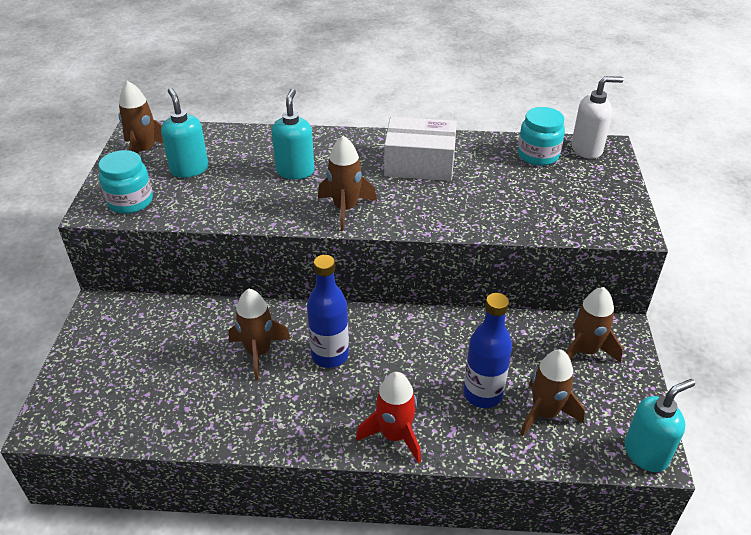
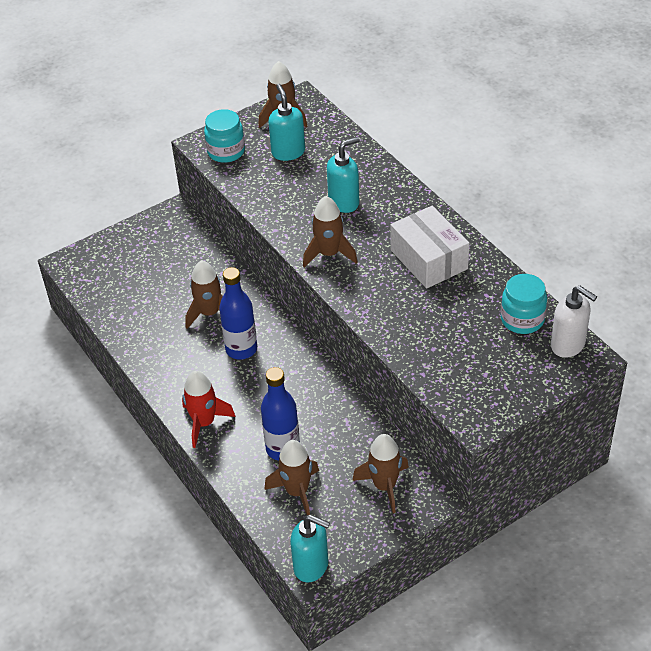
camera: 55 degrees right, 5 degrees up
turquoise soap dispenser [161,88,208,178] -> turquoise soap dispenser turned 45 degrees counterclockwise [268,84,305,161]

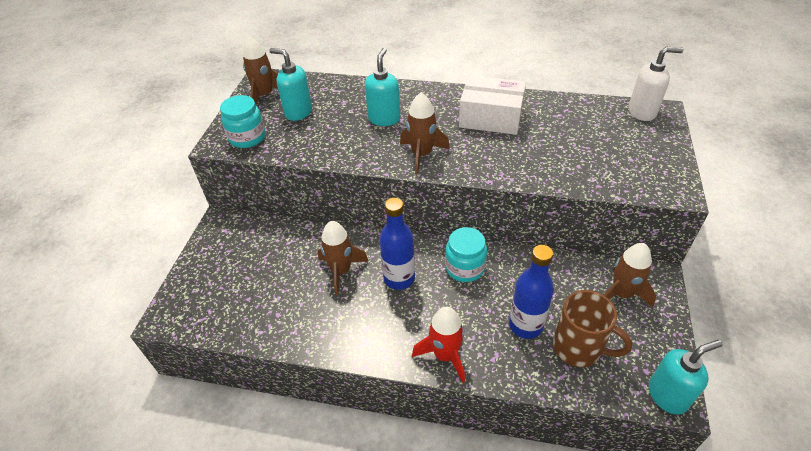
camera: 45 degrees left, 0 degrees up
brown rocket [264,440,319,515] -> brown mug [553,290,632,367]
turquoise jar [501,274,547,334] -> turquoise jar moved to [445,227,487,282]

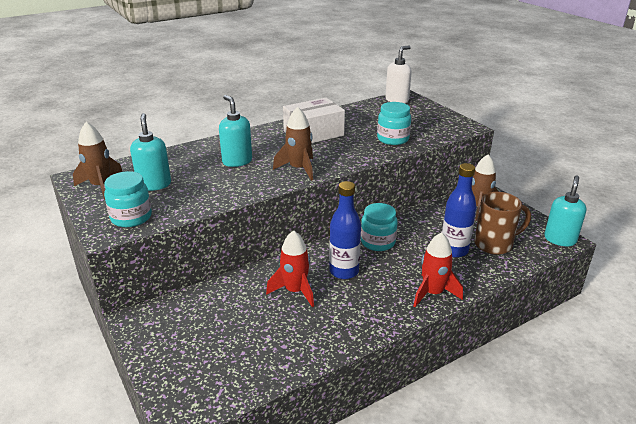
camera: 45 degrees left, 15 degrees down
turquoise soap dispenser [269,48,312,121] -> turquoise soap dispenser turned 90 degrees clockwise [130,113,171,191]
brown rocket [318,221,369,295] -> red rocket [266,230,314,307]
none -> turquoise jar [377,102,411,145]

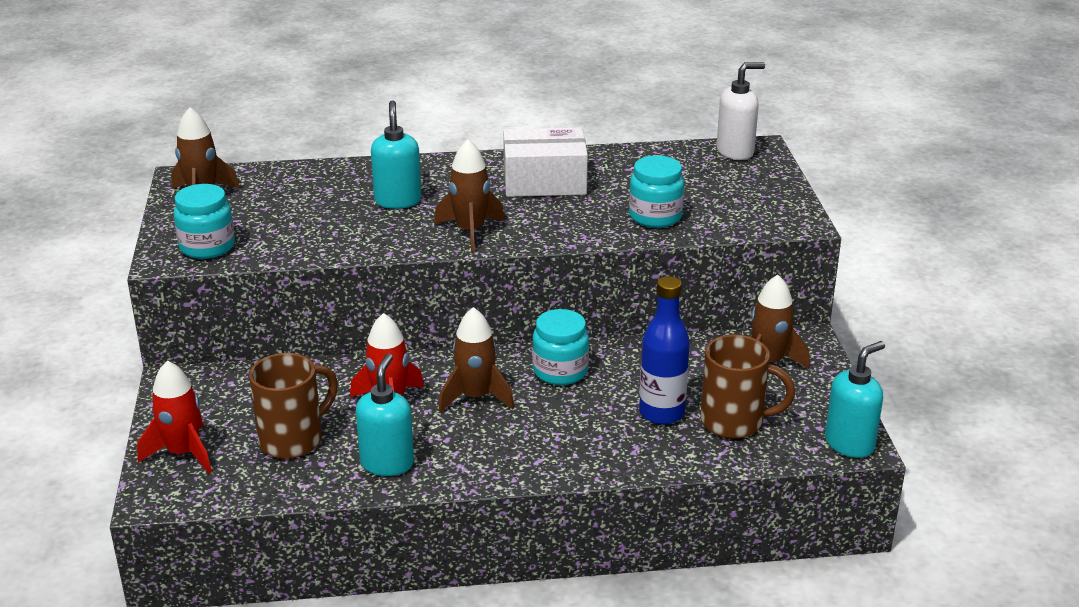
camera: 25 degrees right, 0 degrees up
turquoise soap dispenser [130,113,171,191] -> turquoise soap dispenser moved to [356,354,414,476]
blue bottle [329,181,361,279] -> brown rocket [439,307,514,412]
red rocket [413,232,463,307] -> red rocket moved to [137,360,212,474]
none -> brown mug [249,353,338,459]

